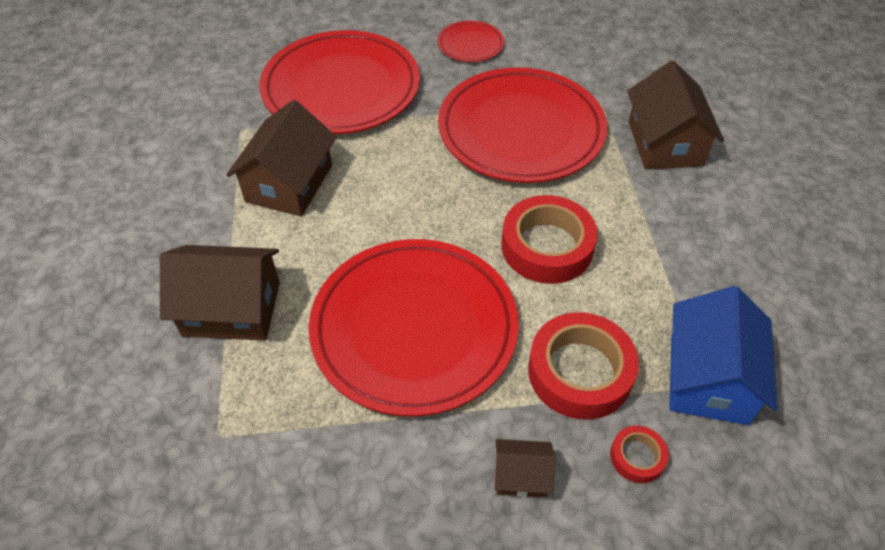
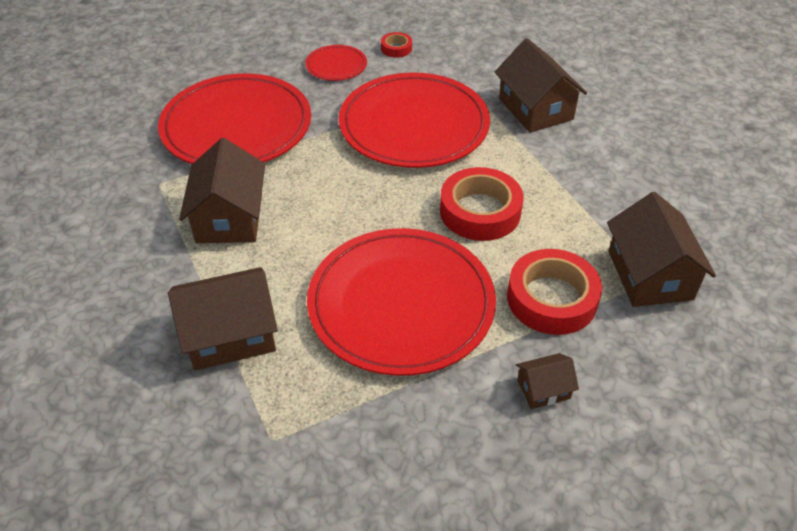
camera: 20 degrees left, 5 degrees down
red tape [610,425,669,483] -> red tape moved to [381,32,412,58]
blue house [669,286,778,425] -> brown house [607,192,716,307]

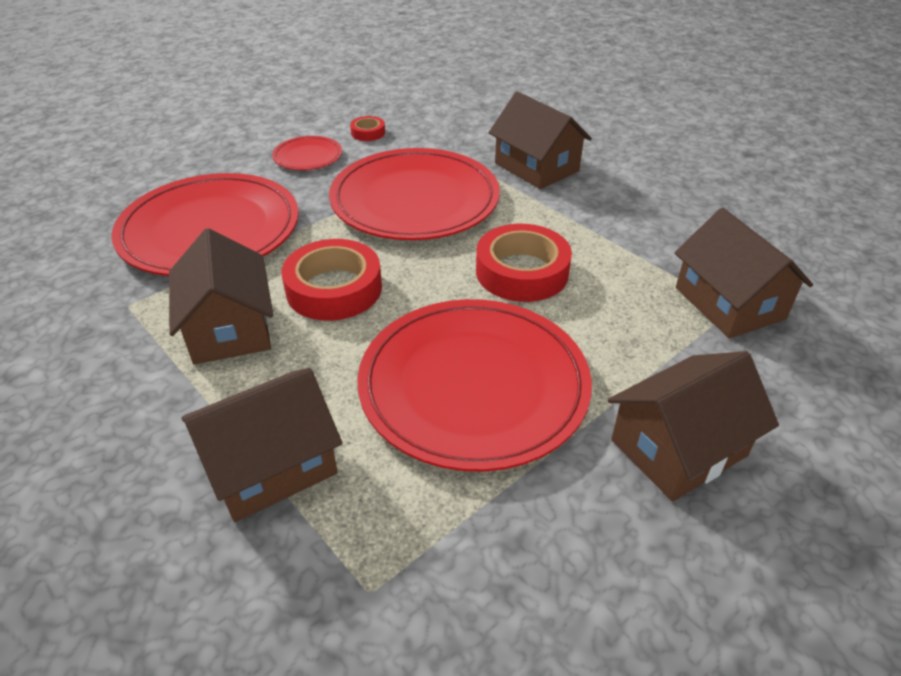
camera: 15 degrees left, 5 degrees down
red tape [507,249,602,335] -> red tape moved to [281,239,382,321]
brown house [516,353,579,409] -> brown house [607,351,779,501], size x1.98

